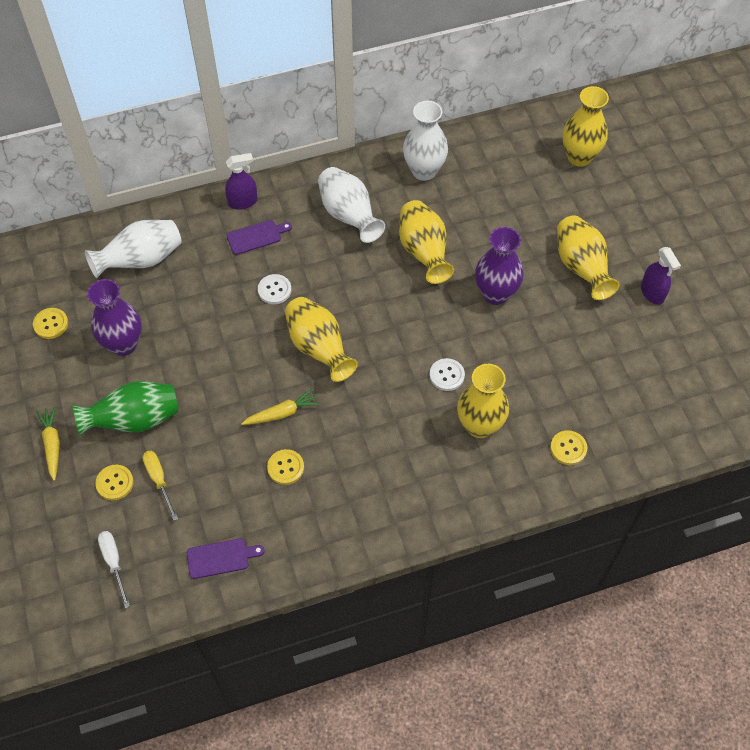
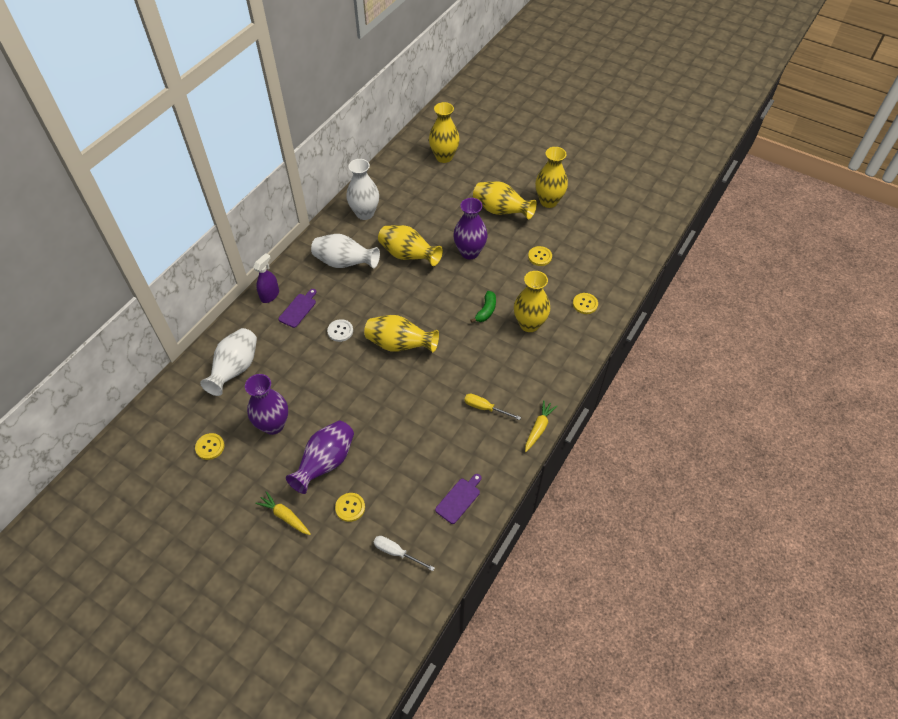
camera: 40 degrees left, 5 degrees down
green vase [72,381,178,436] -> purple vase [286,421,354,494]
yellow screwdriver [142,451,178,521] -> yellow screwdriver moved to [464,394,521,420]
yellow carrot [241,389,320,425] -> yellow carrot moved to [525,400,557,452]
yellow button [267,449,304,485] -> yellow button moved to [528,246,552,266]
white button [430,358,465,391] -> green banana [471,291,496,323]
purple spray bottle [641,247,681,305] -> yellow vase [535,147,568,208]

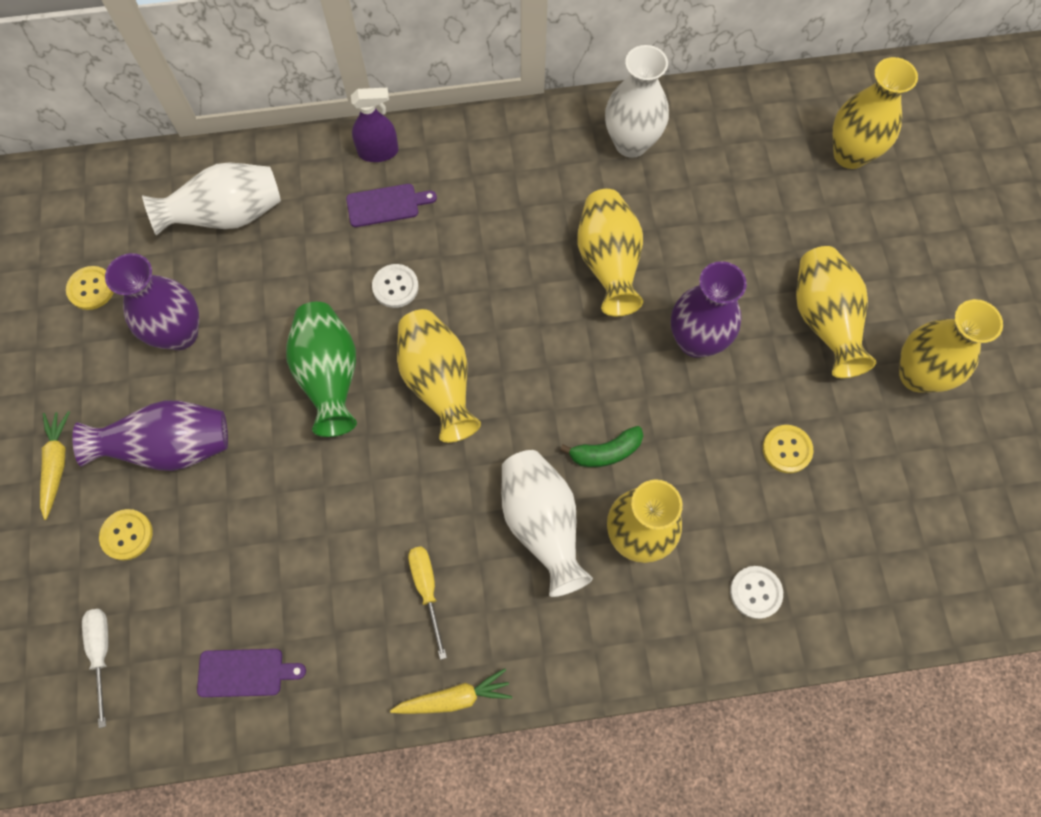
camera: 50 degrees right, 15 degrees up
white vase [311,234,380,268] -> white vase moved to [501,450,593,597]
yellow button [573,293,598,314] -> white button [730,566,783,619]
none -> green vase [286,302,357,437]

